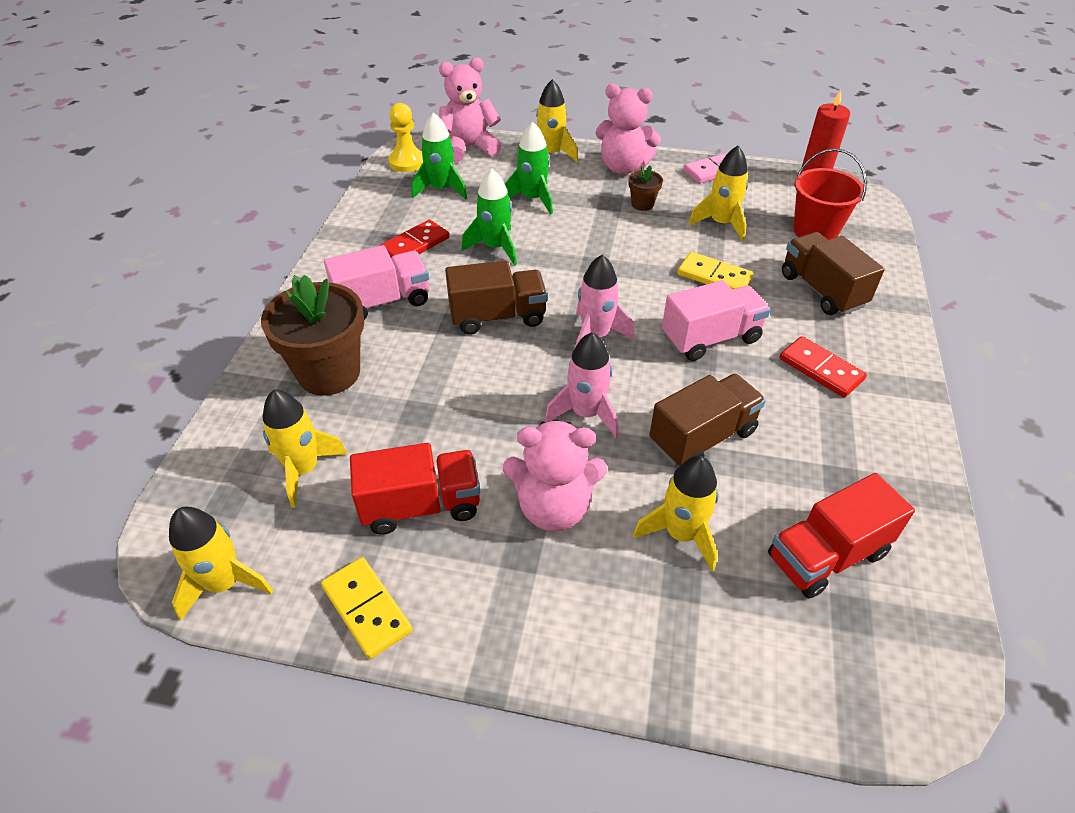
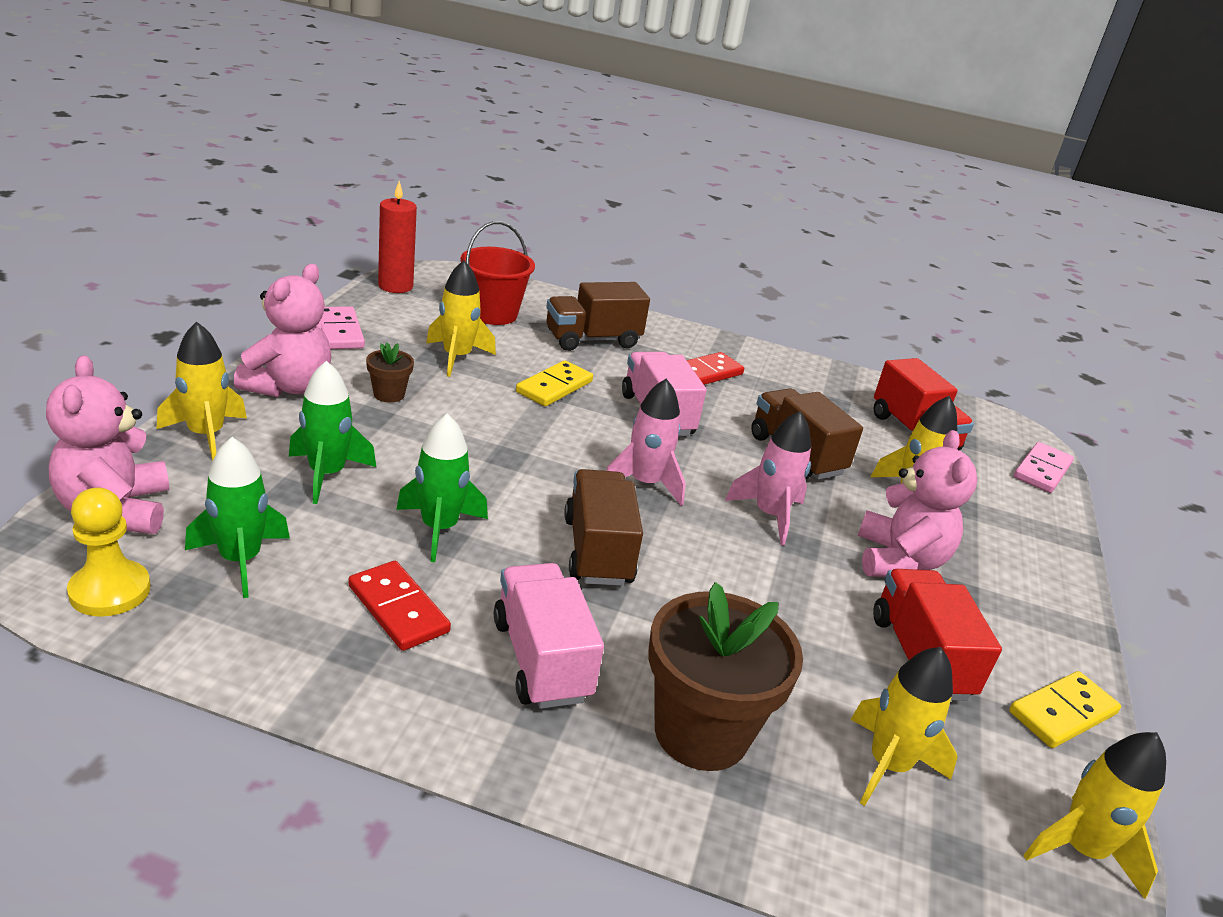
camera: 90 degrees left, 15 degrees down
none -> pink domino [1014,442,1074,493]

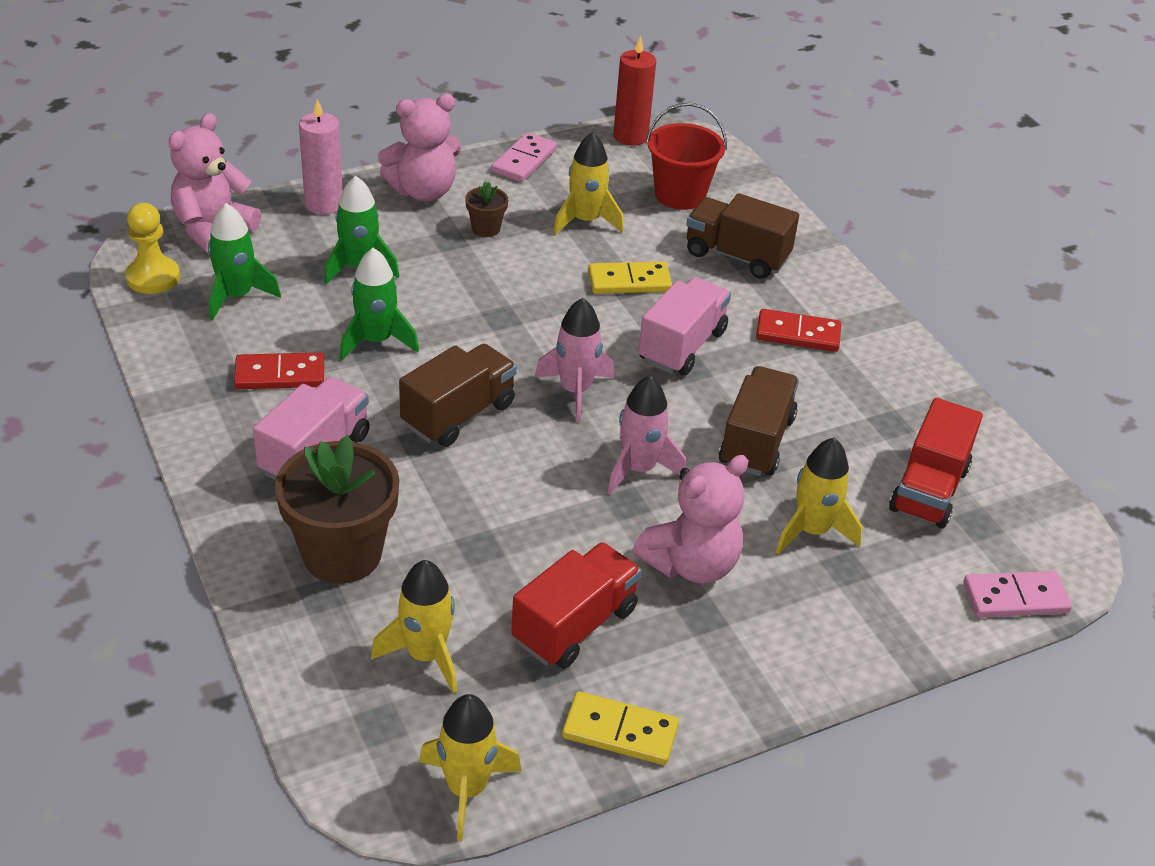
camera: 50 degrees right, 10 degrees up
yellow rocket [157,322,247,462] -> pink candle [299,99,343,214]
red domino [348,561,451,651] -> red domino turned 75 degrees clockwise [234,352,324,389]

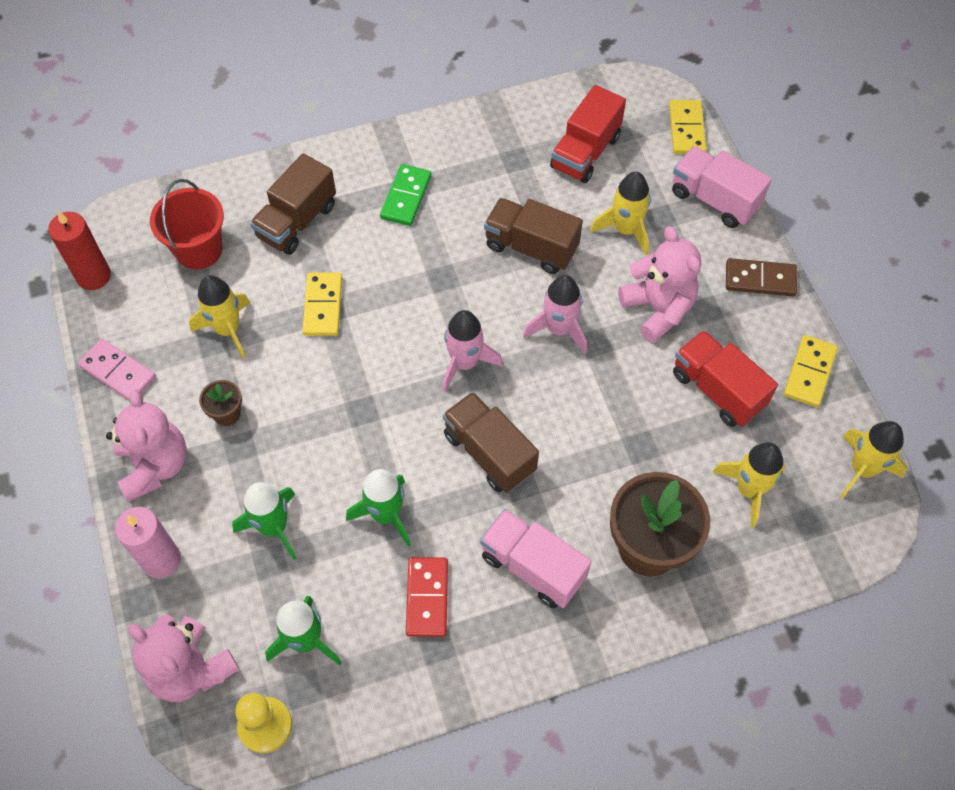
camera: 80 degrees left, 20 degrees up
pink truck [638,277,731,376] -> pink truck moved to [672,146,772,228]
red domino [756,309,841,352] -> green domino [380,164,432,226]
red truck [889,398,983,528] -> red truck turned 90 degrees clockwise [550,85,626,183]
pink domino [963,571,1072,618] -> yellow domino [669,100,706,154]
none -> brown domino [726,258,797,296]

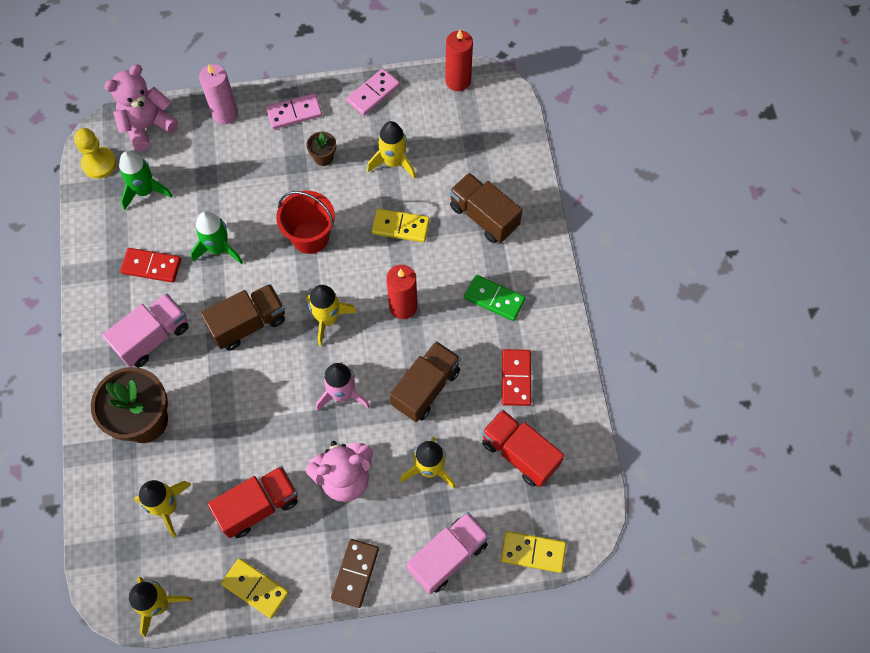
camera: 100 degrees right, 5 degrees up
pink teddy bear [106,389,187,502] -> pink domino [266,93,322,129]
red bucket [150,179,224,270] -> red bucket moved to [276,191,335,254]
green rocket [232,482,296,560] -> none
pink rocket [443,310,503,392] -> yellow rocket [306,285,357,346]
none -> red candle [386,265,417,319]
none -> red domino [502,349,531,406]

